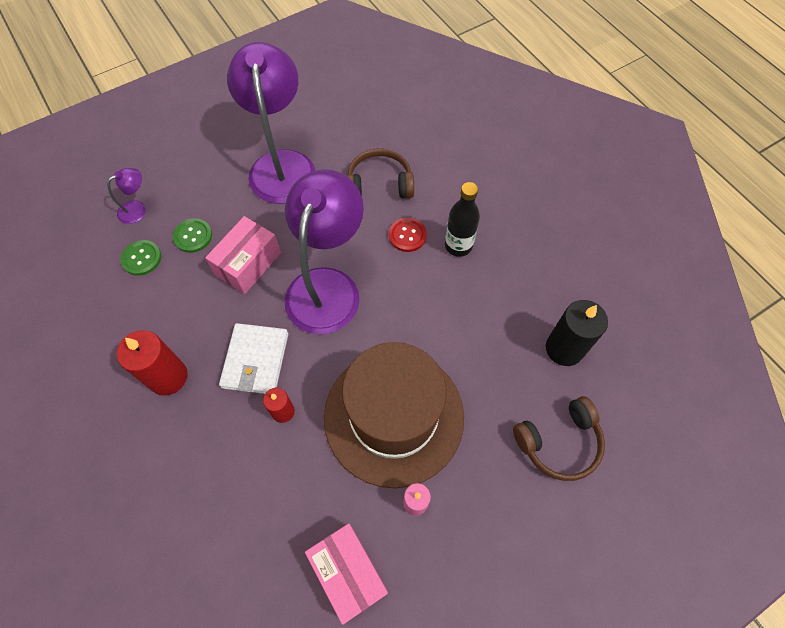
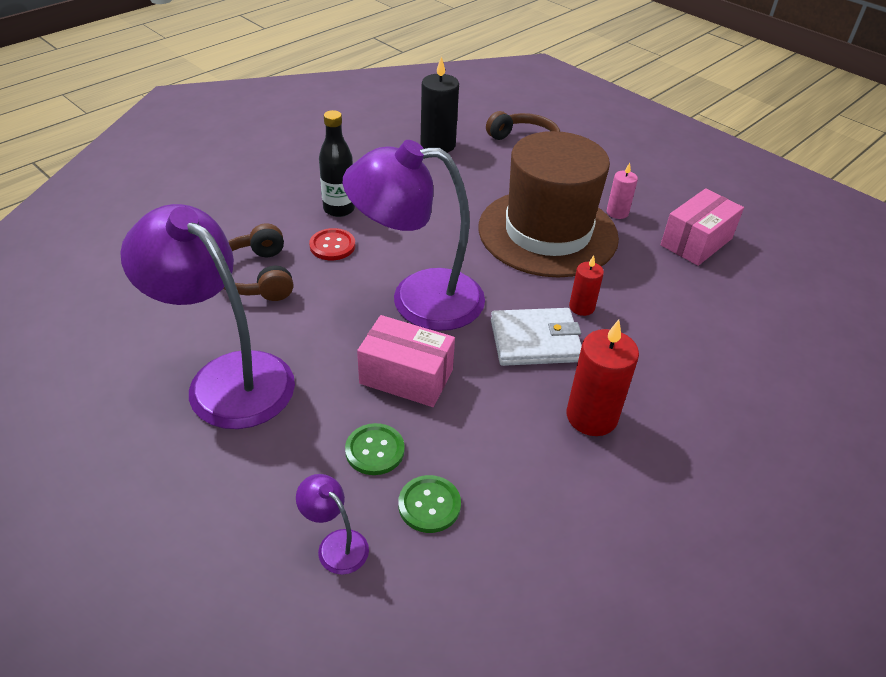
camera: 105 degrees left, 20 degrees down
purple lamp [227,42,315,204] -> purple lamp turned 60 degrees clockwise [120,204,295,429]

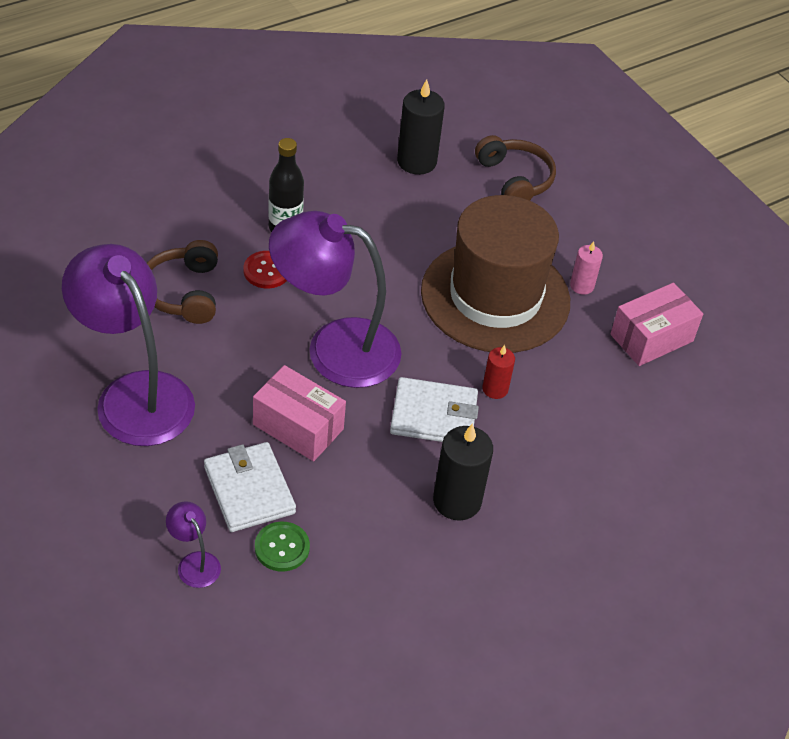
camera: 10 degrees right, 5 degrees up
green button [345,423,405,475] -> white wallet [204,442,296,532]
red candle [566,320,639,436] -> black candle [433,423,493,521]

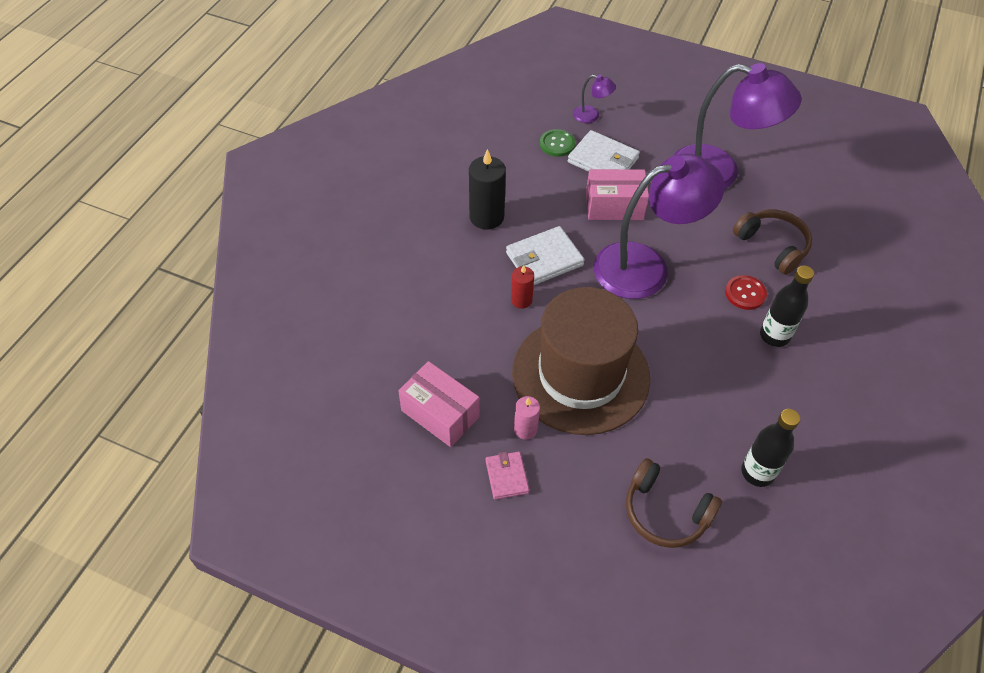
camera: 150 degrees right, 5 degrees up
black candle [397,79,445,175] -> black bottle [741,409,800,487]
pink box [610,283,703,366] -> pink box turned 75 degrees counterclockwise [398,361,479,447]
none -> pink wallet [486,452,529,499]

